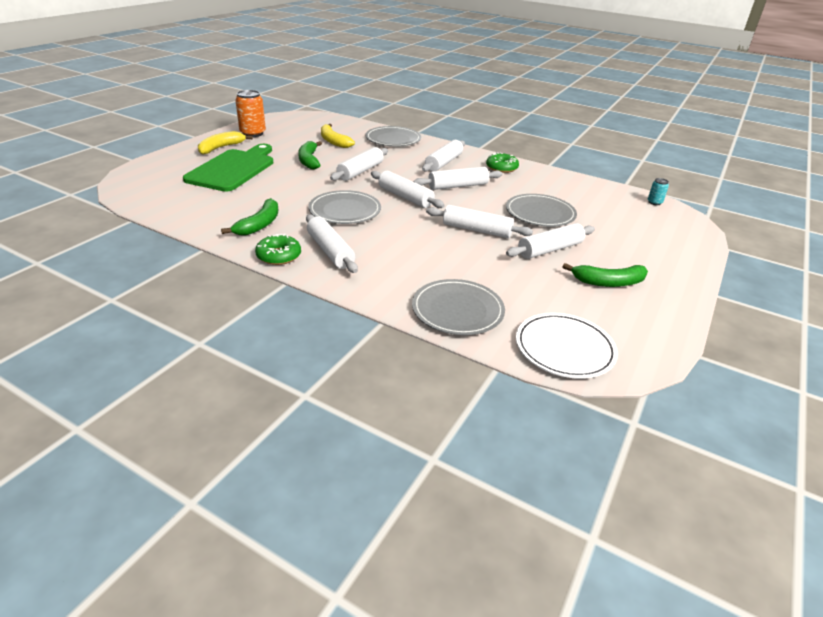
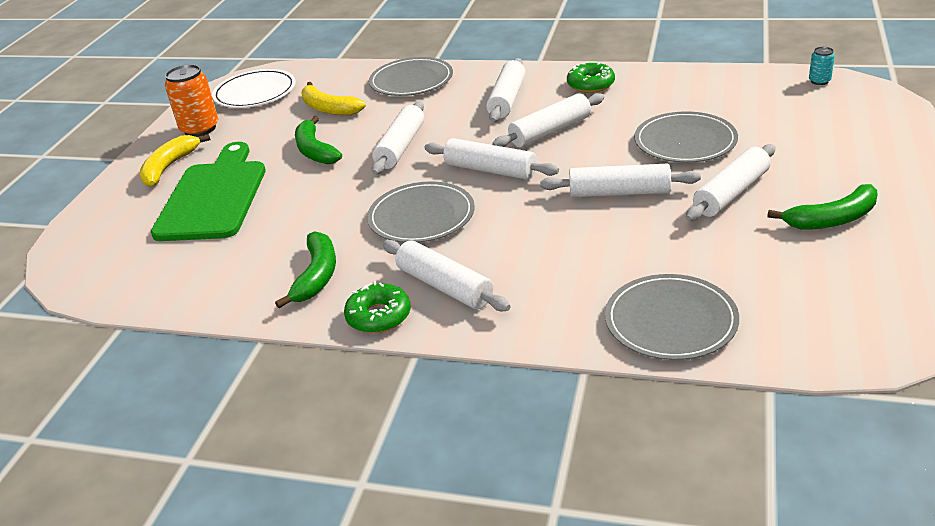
camera: 10 degrees left, 0 degrees up
white plate [516,313,618,379] -> white plate moved to [212,69,296,108]

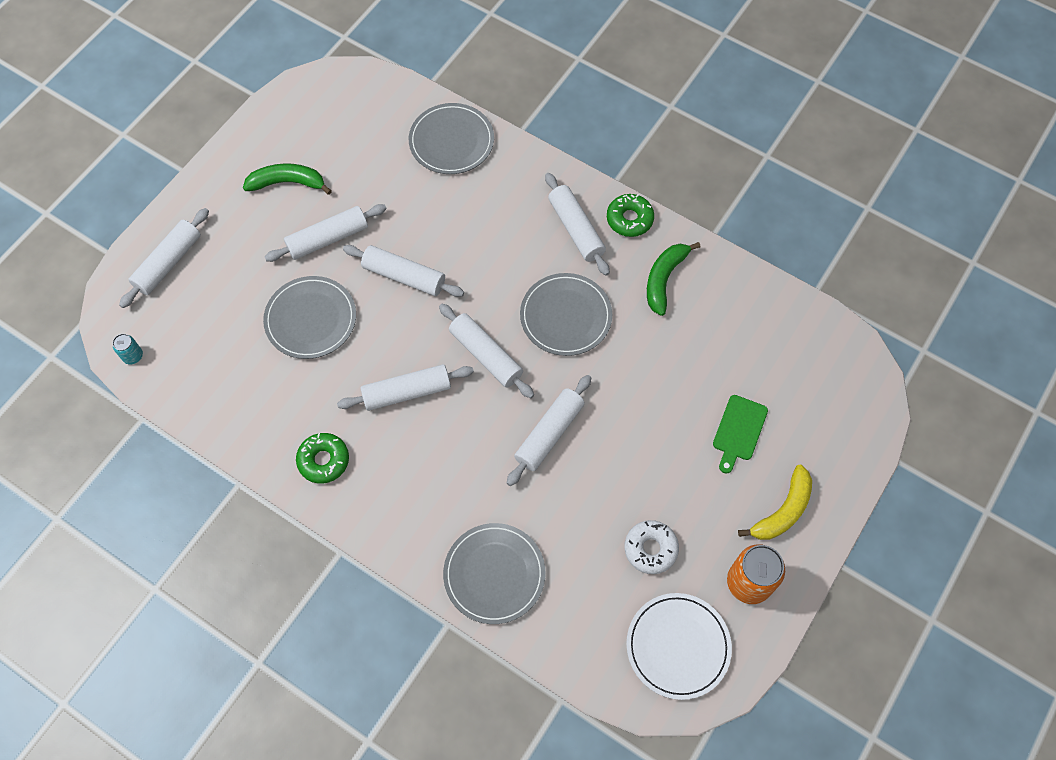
camera: 165 degrees left, 30 degrees up
green cutting board [151,142,266,241] -> green cutting board [713,395,768,474], size x0.49
green banana [295,116,342,164] -> none
yellow banana [301,82,366,115] -> none
white rolling pin [486,58,526,122] -> white rolling pin moved to [119,208,209,308]
none -> white donut [624,520,679,574]

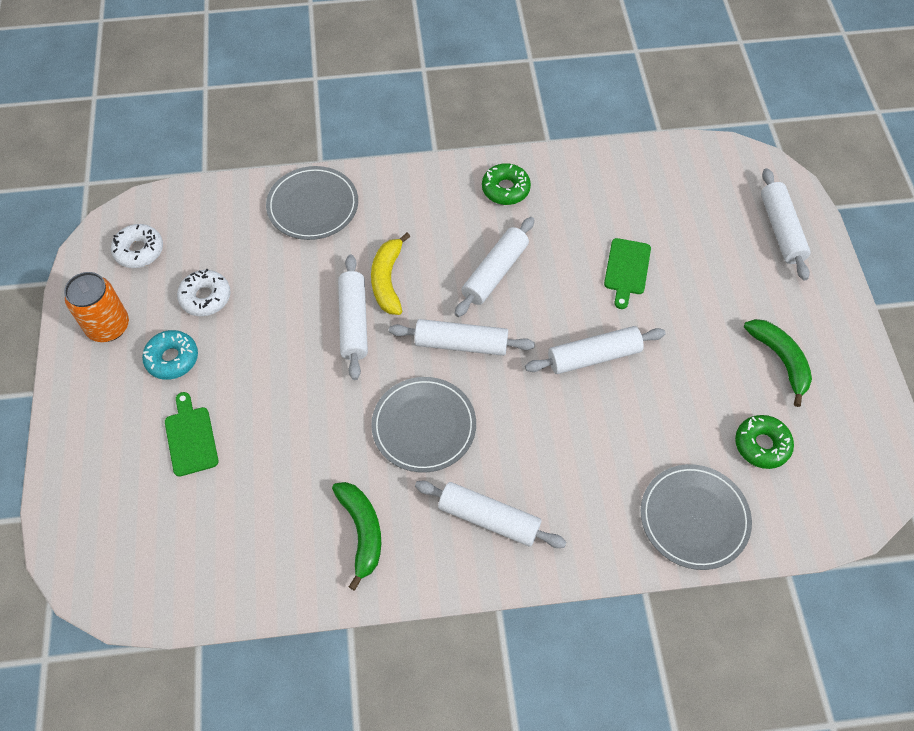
camera: 140 degrees right, 5 degrees down
turquoise can [113,334,143,364] -> none
green banana [243,163,332,195] -> green banana turned 75 degrees counterclockwise [744,319,812,407]
grey plate [263,276,356,359] -> green cutting board [604,238,651,309]
white rolling pin [265,204,387,262] -> none
green donut [607,194,654,237] -> green donut moved to [735,415,794,469]
white plate [626,593,732,700] -> white donut [111,224,163,268]
yellow banana [738,465,812,540] -> yellow banana moved to [371,233,410,315]
none -> turquoise donut [142,330,198,380]

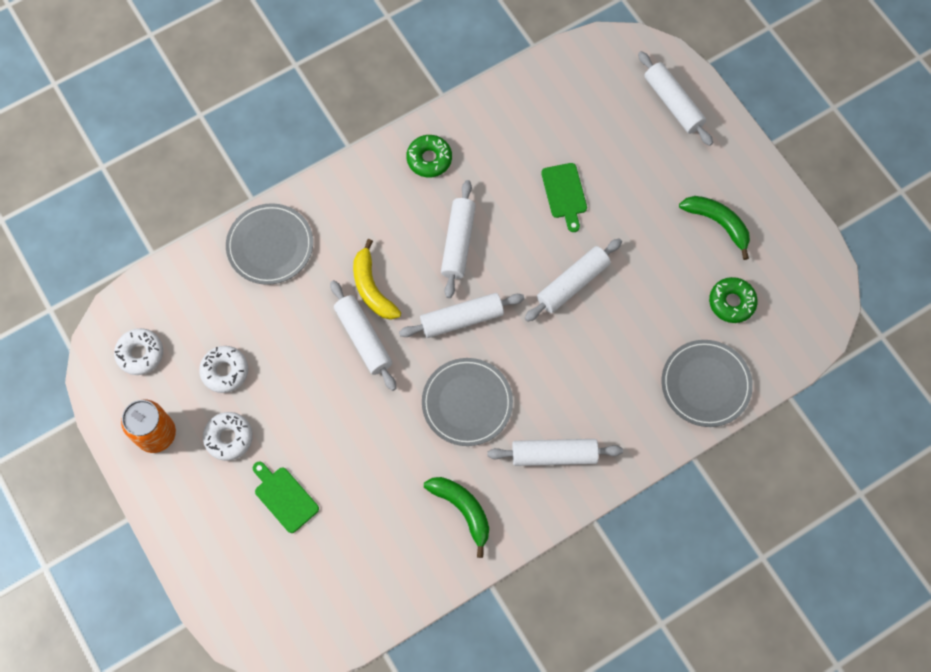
camera: 25 degrees left, 10 degrees up
turquoise donut [142,330,198,380] -> white donut [203,412,253,461]

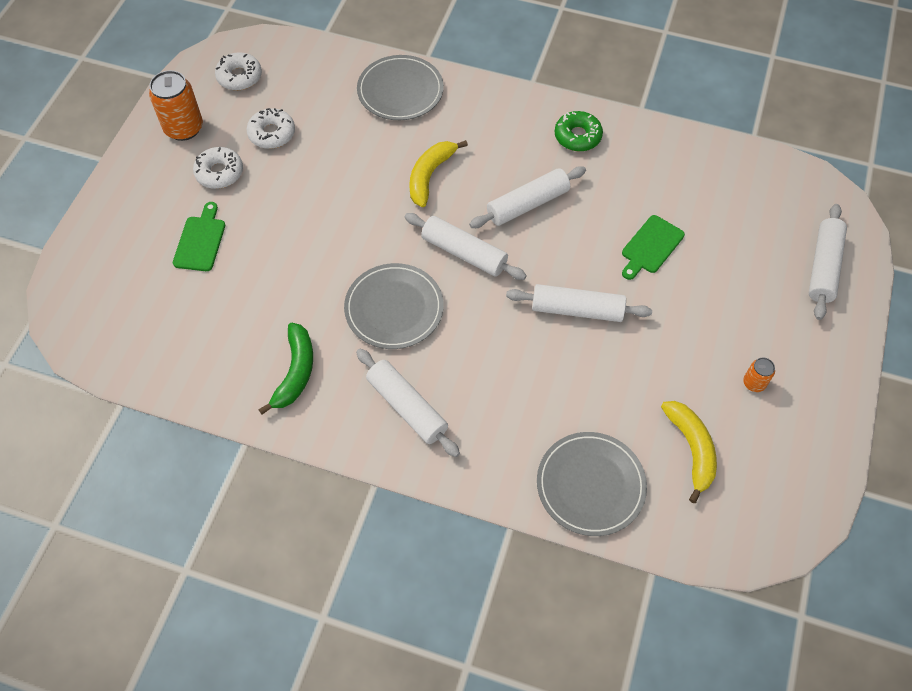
camera: 50 degrees right, 10 degrees down
white rolling pin [330,280,396,391] -> none
green banana [679,196,750,260] -> orange can [743,357,775,392]
green donut [709,277,758,323] -> yellow banana [661,401,717,503]

